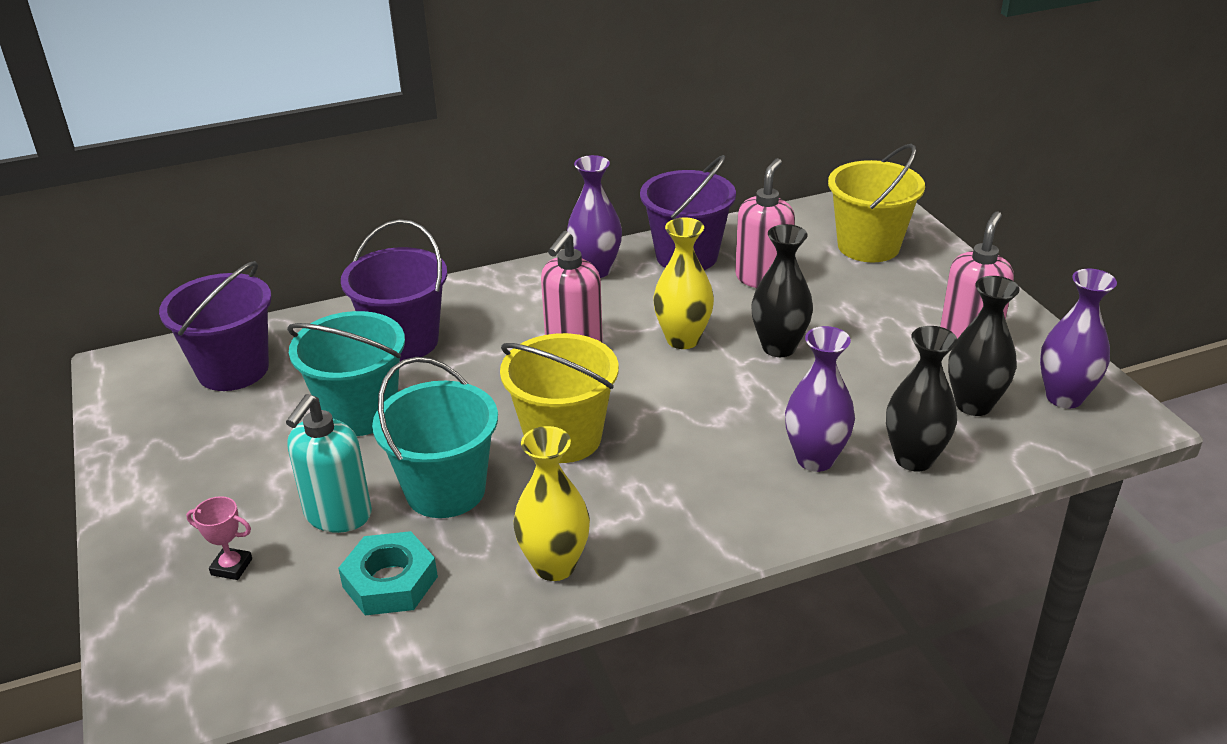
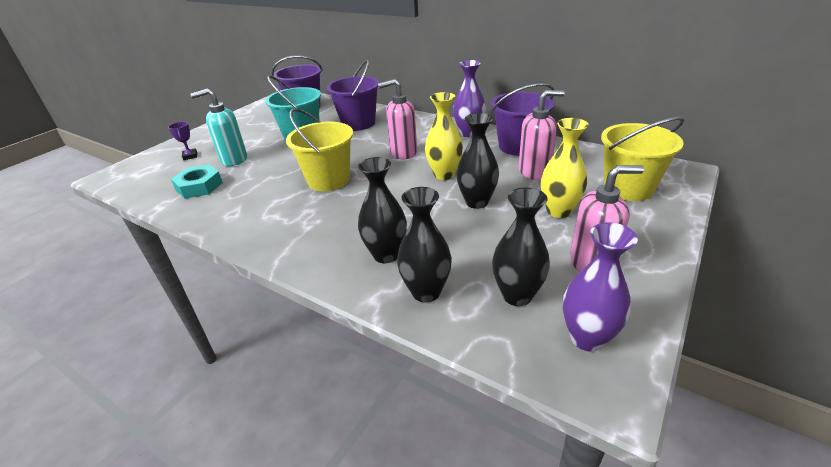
camera: 55 degrees right, 0 degrees up
pink trophy [186,496,252,580] -> purple trophy [168,121,197,160]
turquoise bucket [372,357,498,518] -> none
yellow vase [513,426,590,581] -> yellow vase moved to [541,118,589,218]
purple vase [785,326,855,472] -> black vase [358,157,407,263]

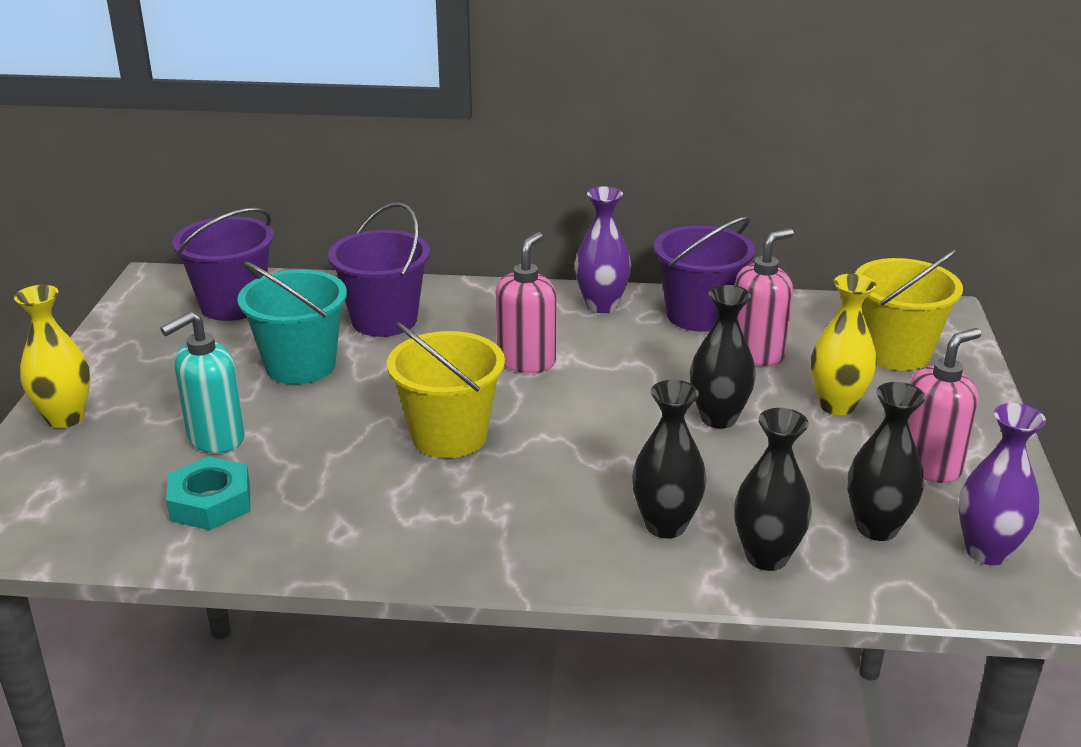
camera: 30 degrees left, 5 degrees down
purple trophy [168,121,197,160] -> none
pink soap dispenser [378,79,417,160] -> pink soap dispenser turned 150 degrees clockwise [496,232,556,373]
yellow vase [425,92,463,180] -> yellow vase moved to [14,285,90,428]

